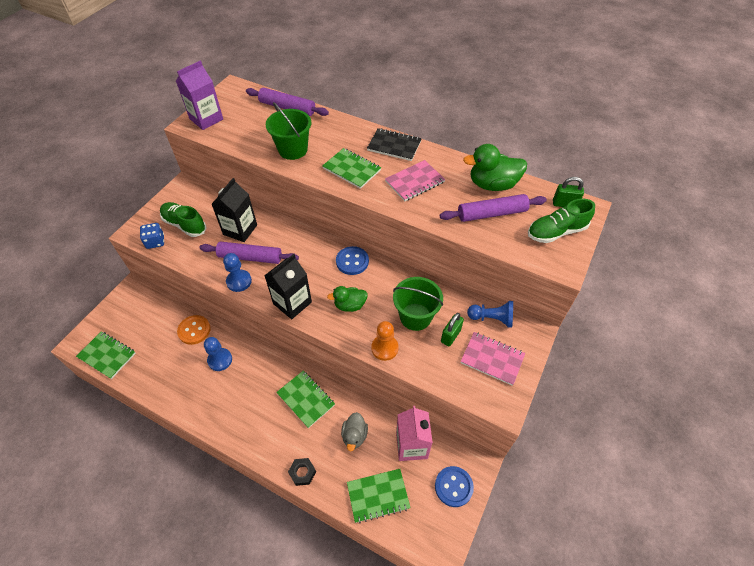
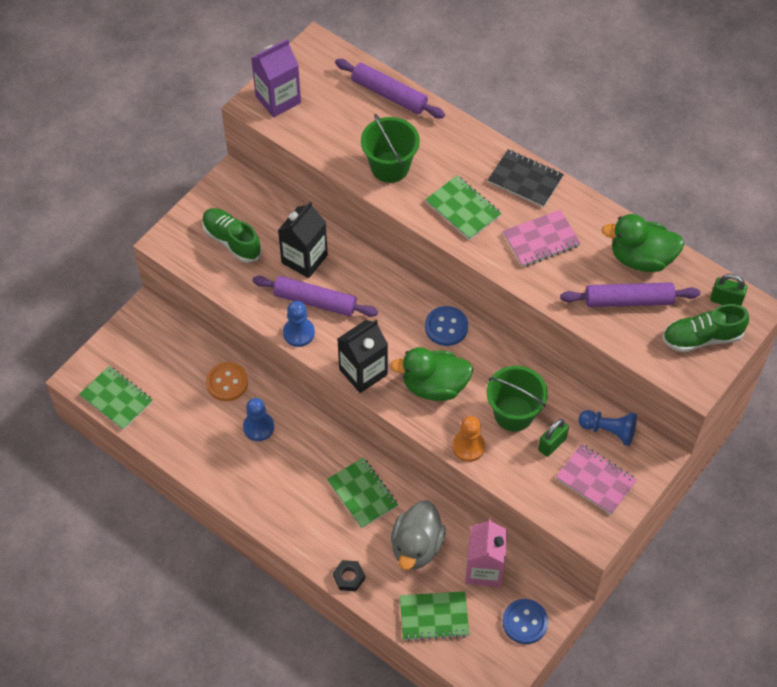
camera: 10 degrees right, 5 degrees up
blue dice [140,223,164,249] -> none
green duck [327,286,368,312] -> green duck [390,347,473,401], size x1.63
grey duck [341,412,368,452] -> grey duck [391,500,446,570], size x1.63

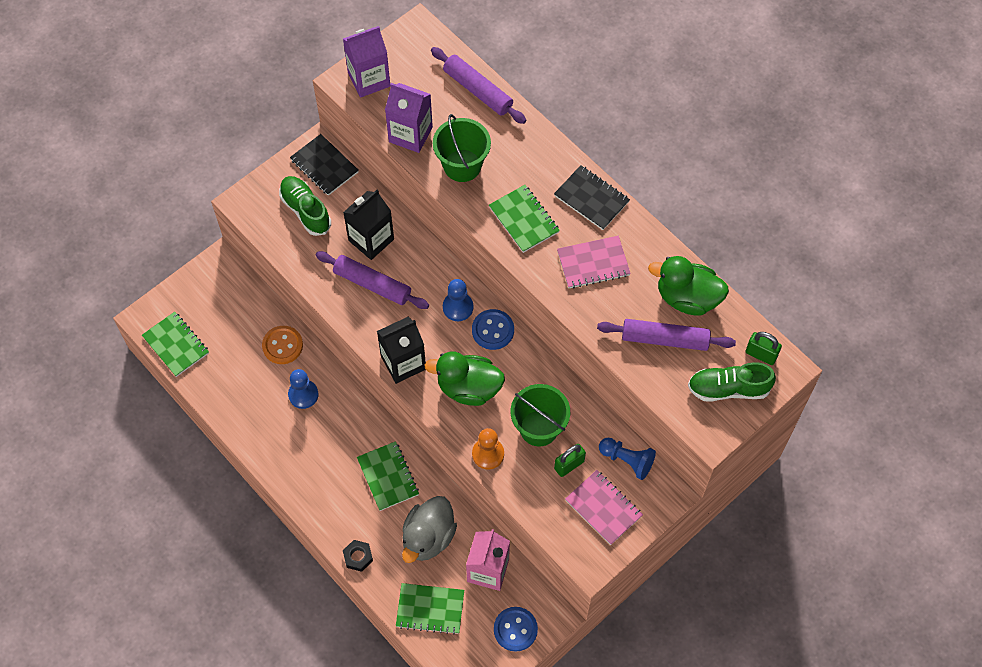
camera: 10 degrees right, 5 degrees up
blue pawn [283,301,315,347] -> blue pawn moved to [443,279,473,321]
none -> black notebook [290,134,359,196]
none -> purple carton [385,83,433,153]

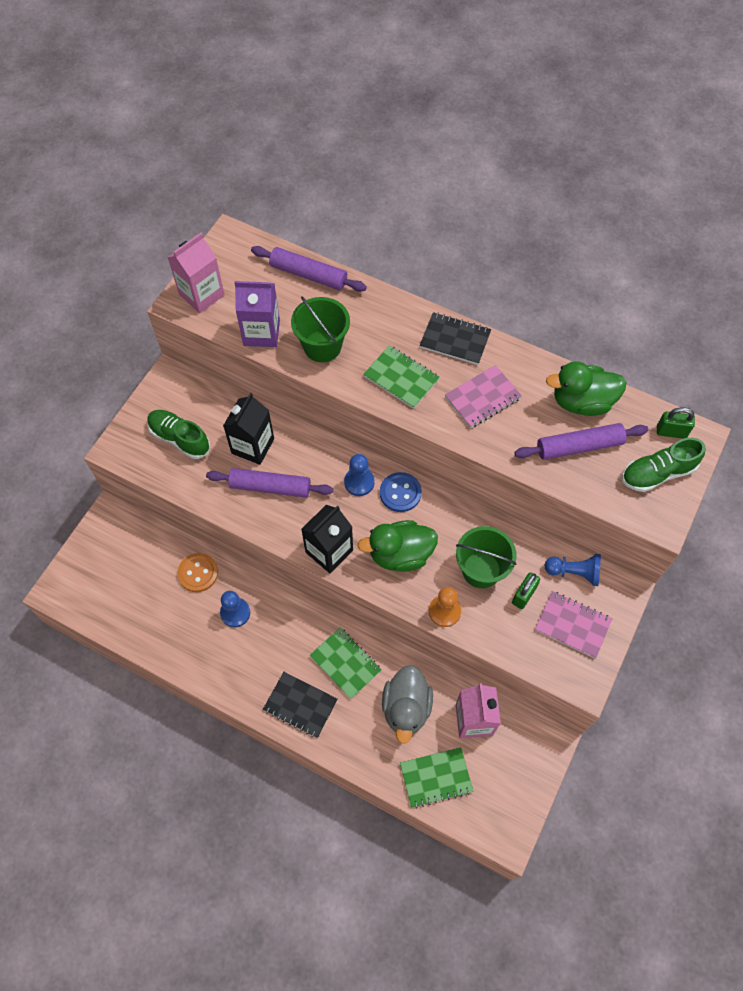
camera: 20 degrees left, 0 degrees up
green notebook [142,312,209,377] -> none
black notebook [290,134,359,196] -> black notebook moved to [263,672,338,738]
purple carton [343,26,390,98] -> pink carton [168,233,225,313]
black nut [343,540,373,572] -> none
blue button [494,607,538,652] -> none

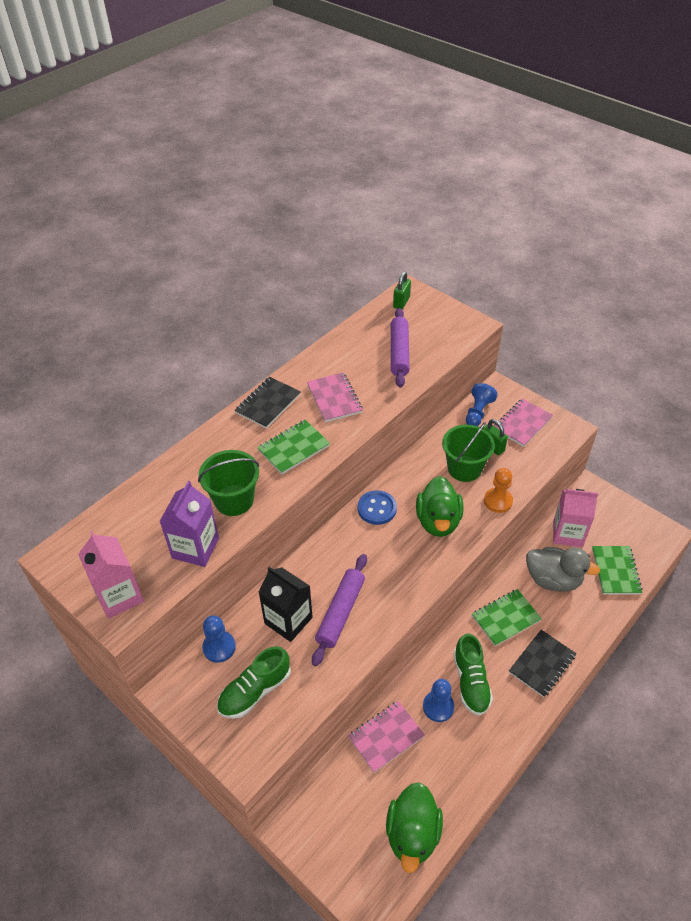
camera: 75 degrees left, 15 degrees down
orange button [177,553,218,592] -> pink notebook [348,701,425,773]
purple rolling pin [251,246,367,292] -> none
black carton [301,505,353,573] -> none
blue pawn [344,454,375,496] -> blue pawn moved to [202,615,236,663]
green duck [546,361,627,416] -> green duck moved to [386,782,443,873]
green shoe [622,438,706,492] -> green shoe moved to [453,634,493,716]

